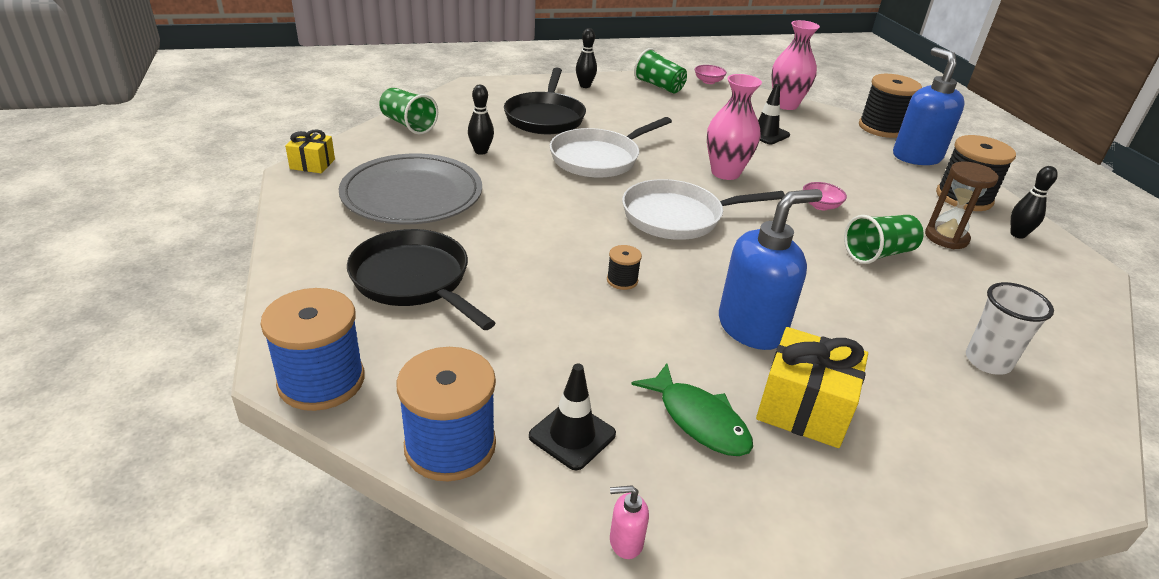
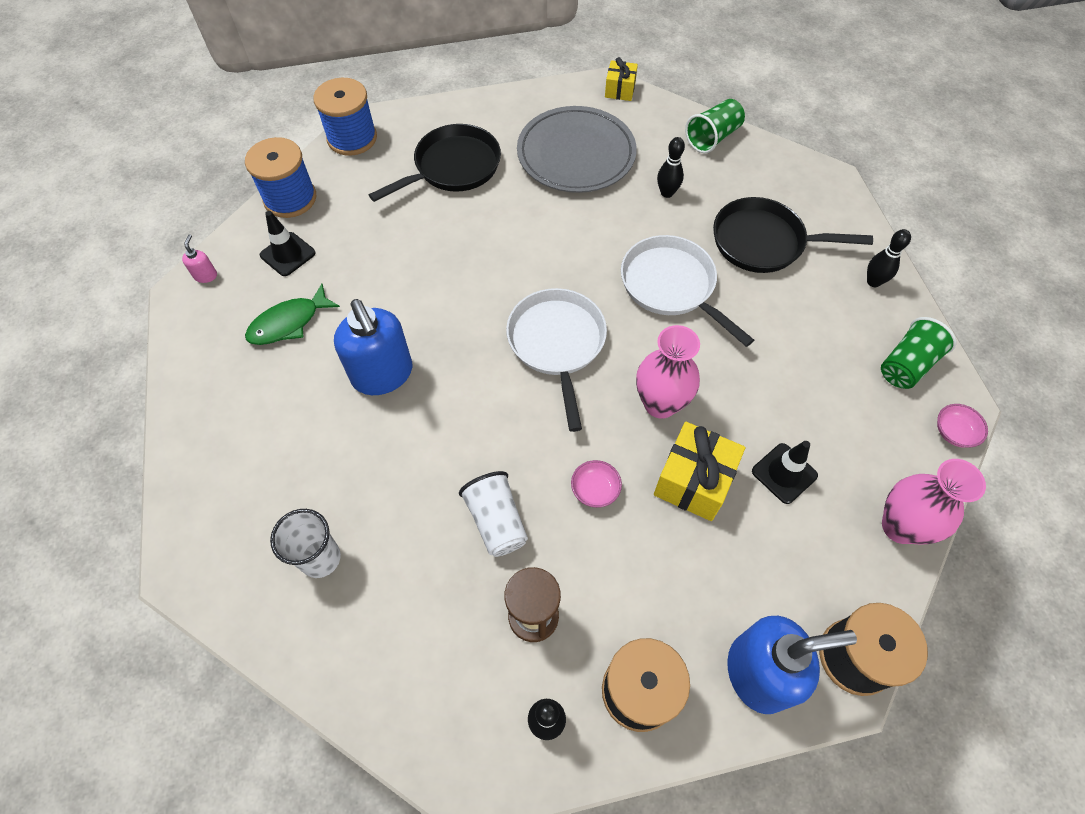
camera: 95 degrees right, 25 degrees up
black spool [607,245,642,290] -> none
yellow gift [756,327,868,448] -> yellow gift moved to [654,422,745,521]
green cup [844,215,924,264] -> white cup [459,471,528,557]

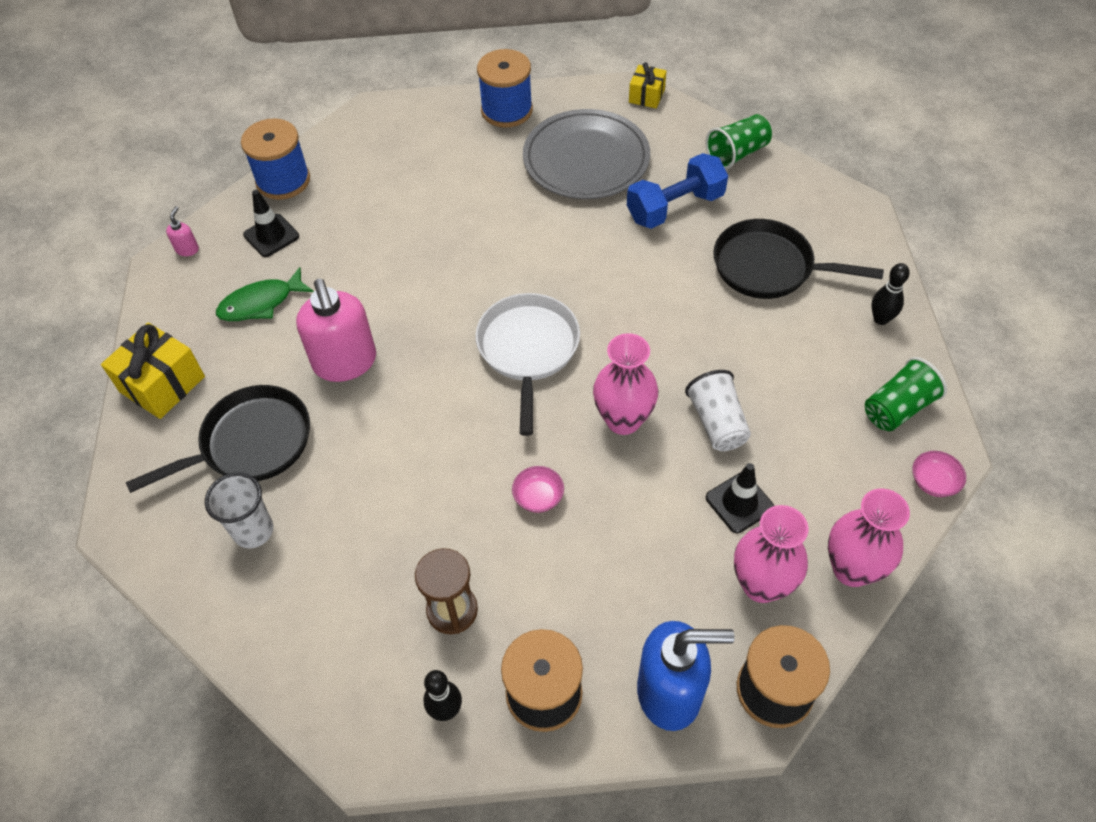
camera: 10 degrees right, 5 degrees down
blue spool [313,78,377,156] -> blue spool moved to [477,49,533,128]
blue soap dispenser [334,299,412,395] -> pink soap dispenser [296,279,376,382]
black pan [369,124,501,202] -> black pan moved to [125,385,310,493]
white cup [459,471,528,557] -> white cup moved to [685,370,751,451]
white pan [621,235,754,347] -> none
yellow gift [654,422,745,521] -> yellow gift moved to [101,322,205,419]
black bowling pin [657,137,685,198] -> blue dumbbell [627,153,728,229]
none -> pink vase [734,505,808,603]

